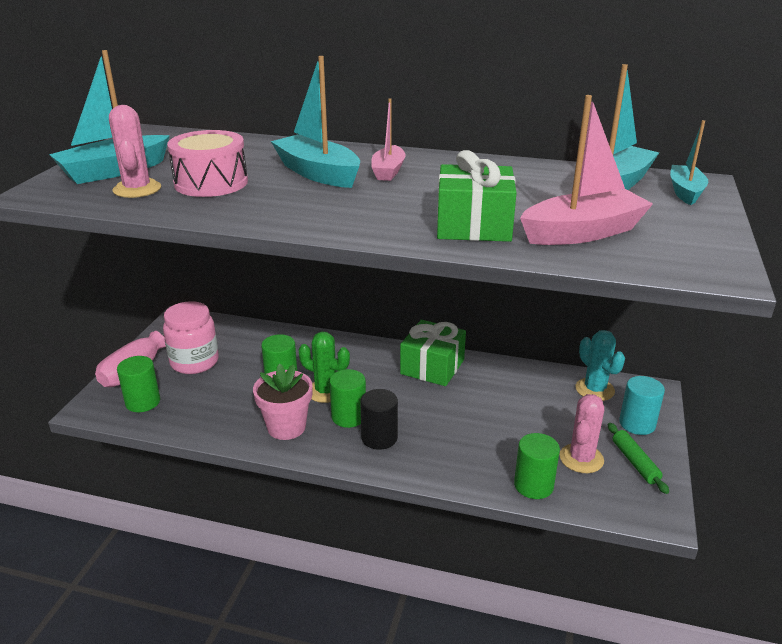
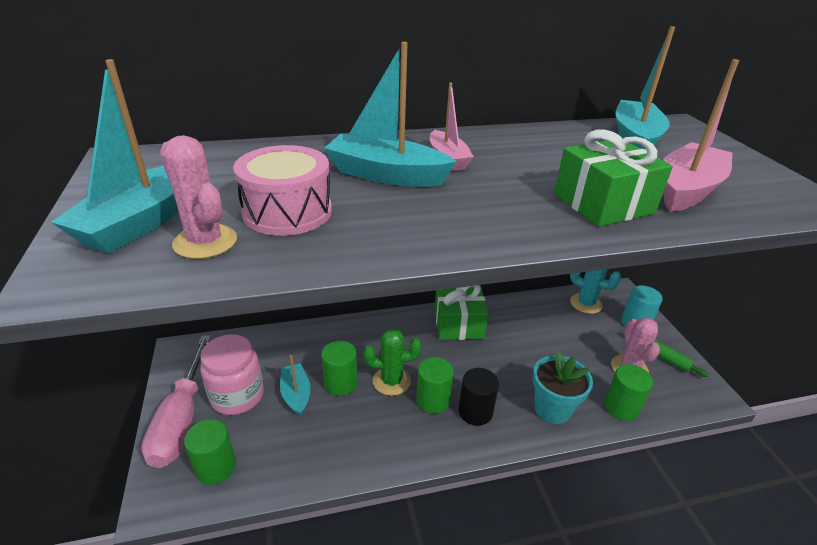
camera: 30 degrees left, 5 degrees up
pink flower pot [253,364,313,440] -> none
turquoise boat [670,120,708,205] -> turquoise boat moved to [280,355,311,417]
none -> turquoise flower pot [533,351,593,424]

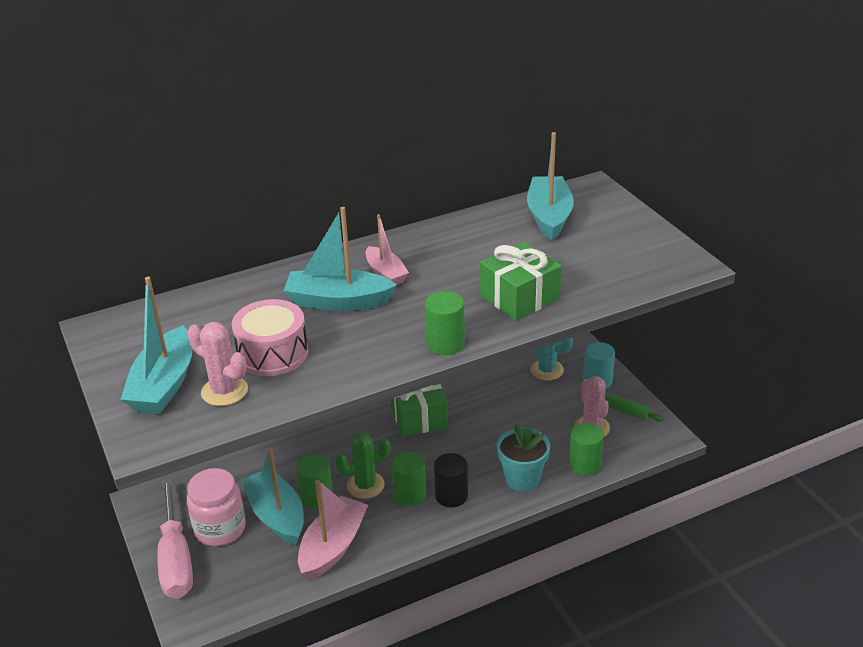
camera: 10 degrees left, 0 degrees up
green cylinder [184,419,236,485] -> green cylinder moved to [425,291,465,355]
turquoise boat [280,355,311,417] -> turquoise boat [242,448,304,545], size x1.63
pink boat [663,59,740,212] -> pink boat moved to [298,480,368,581]

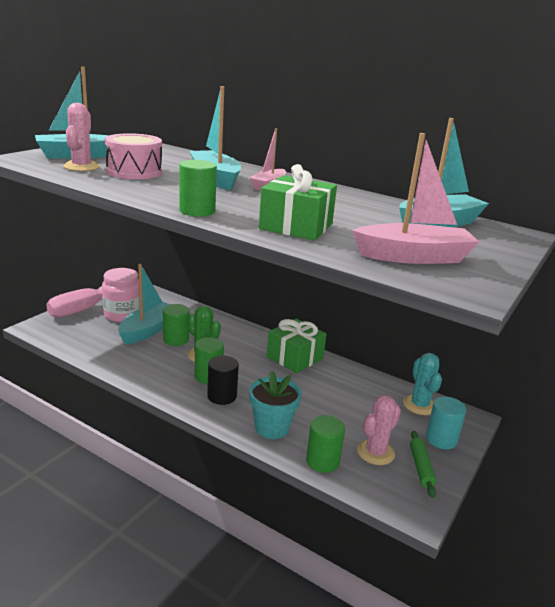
camera: 55 degrees right, 10 degrees down
pink boat [298,480,368,581] -> pink boat moved to [352,133,479,264]

